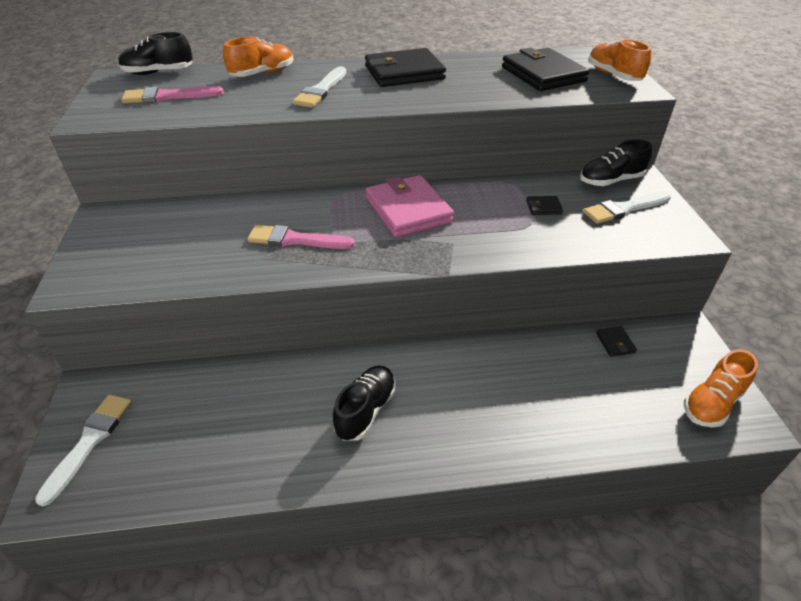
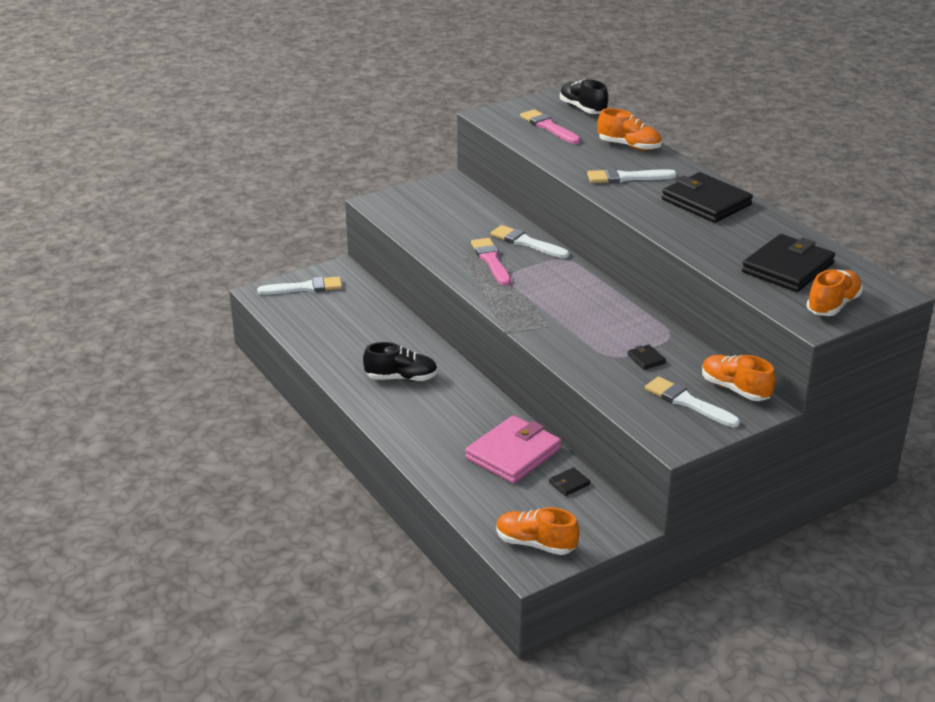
camera: 65 degrees right, 10 degrees down
pink wallet [366,175,454,237] -> pink wallet moved to [465,416,561,484]
black shoe [580,140,652,186] -> orange shoe [702,355,776,401]
none -> white brush [490,225,570,258]

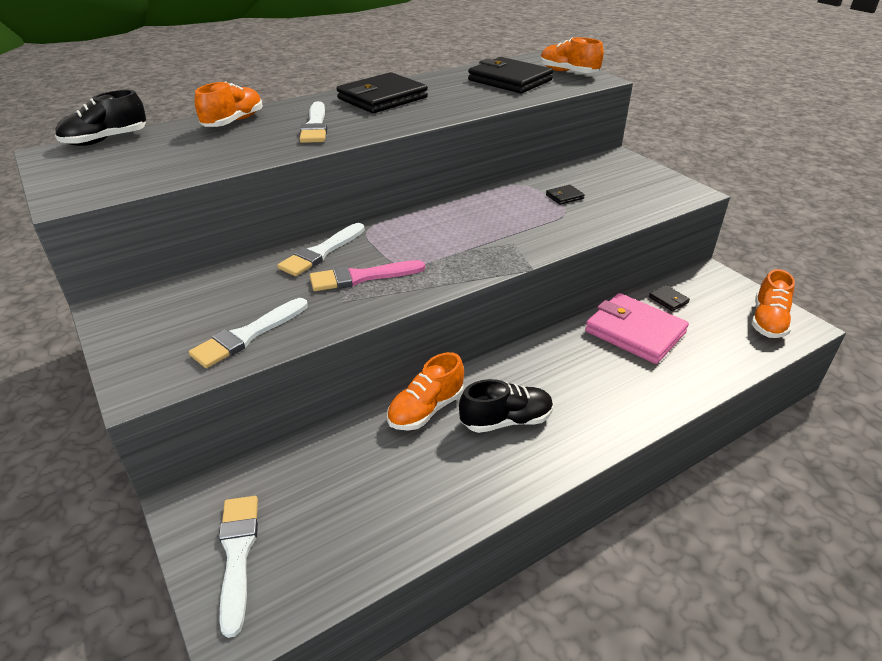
camera: 90 degrees left, 5 degrees up
black shoe [363,342,438,382] -> black shoe turned 75 degrees clockwise [459,379,553,433]
pink brush [520,109,580,144] -> none
white brush [645,377,740,427] -> white brush moved to [189,298,308,368]
orange shoe [702,355,776,401] -> orange shoe moved to [387,352,464,430]

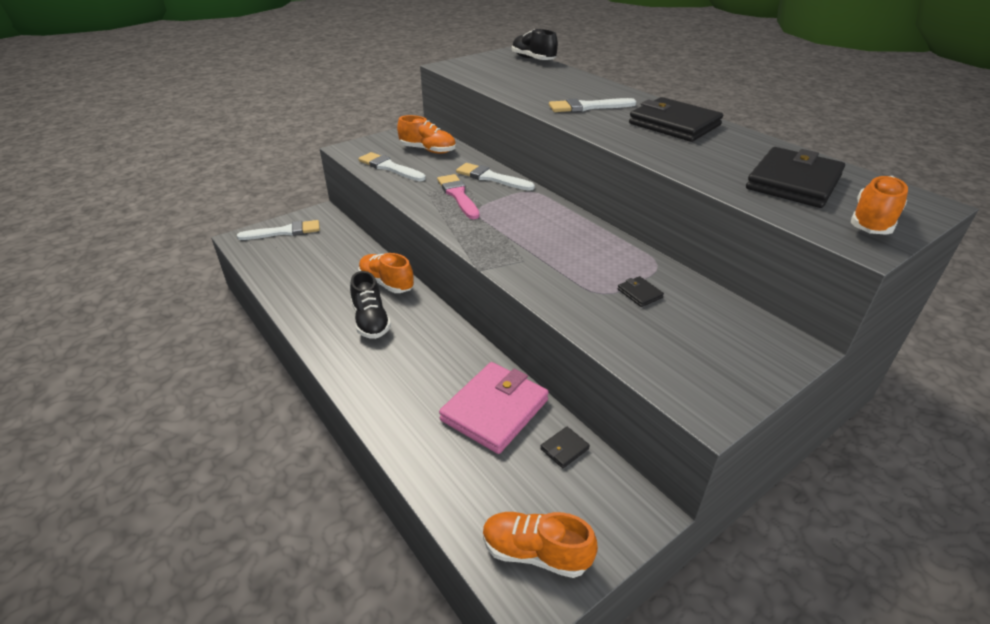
camera: 85 degrees right, 0 degrees up
orange shoe [195,81,263,127] -> orange shoe moved to [397,115,456,154]

